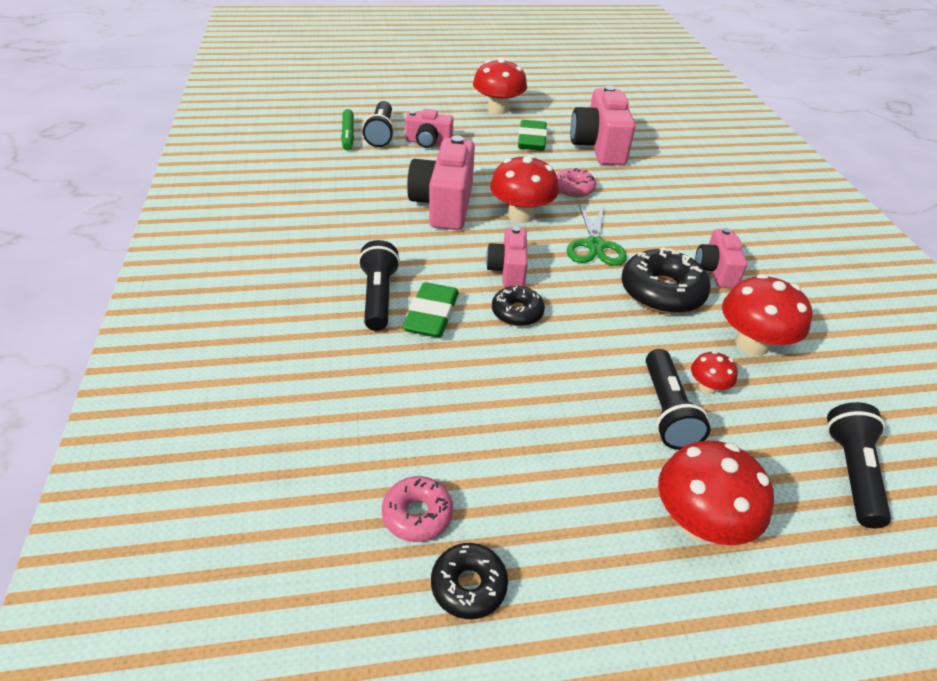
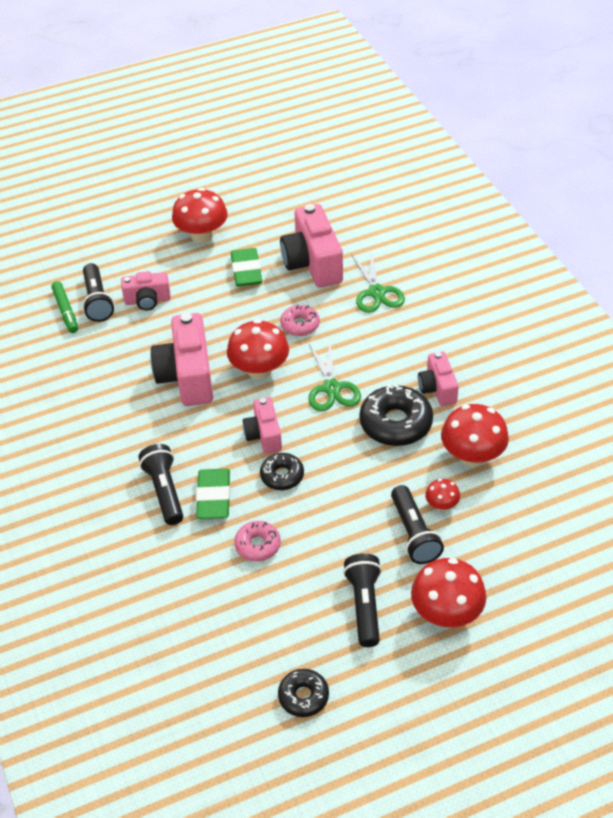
camera: 10 degrees left, 5 degrees up
pink donut [382,476,453,542] -> pink donut moved to [234,521,281,562]
black flashlight [827,402,891,528] -> black flashlight moved to [343,553,382,647]
none -> green scissors [351,251,405,313]

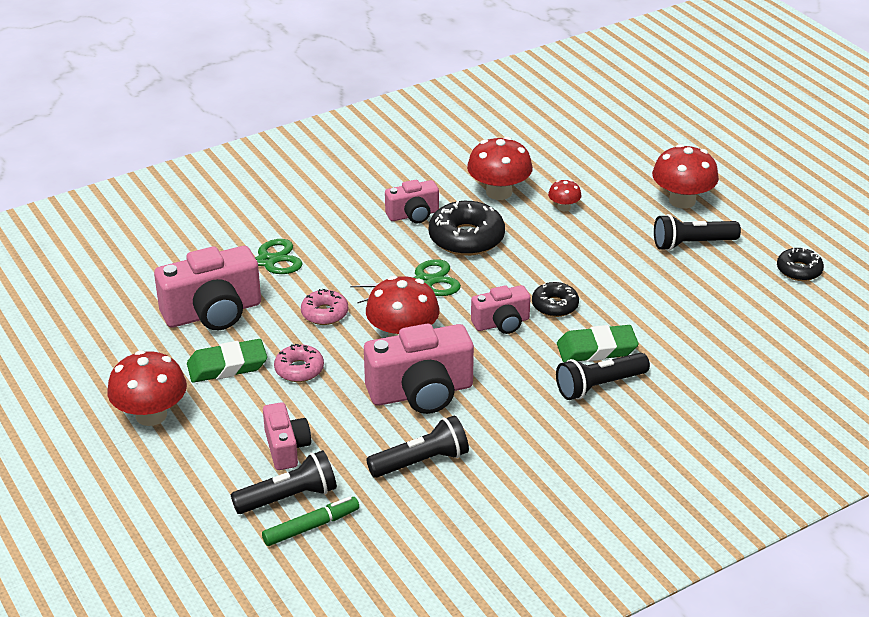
camera: 100 degrees left, 10 degrees down
pink donut [234,521,281,562] -> pink donut moved to [274,344,324,382]
black flashlight [391,485,444,564] -> black flashlight moved to [366,415,469,478]

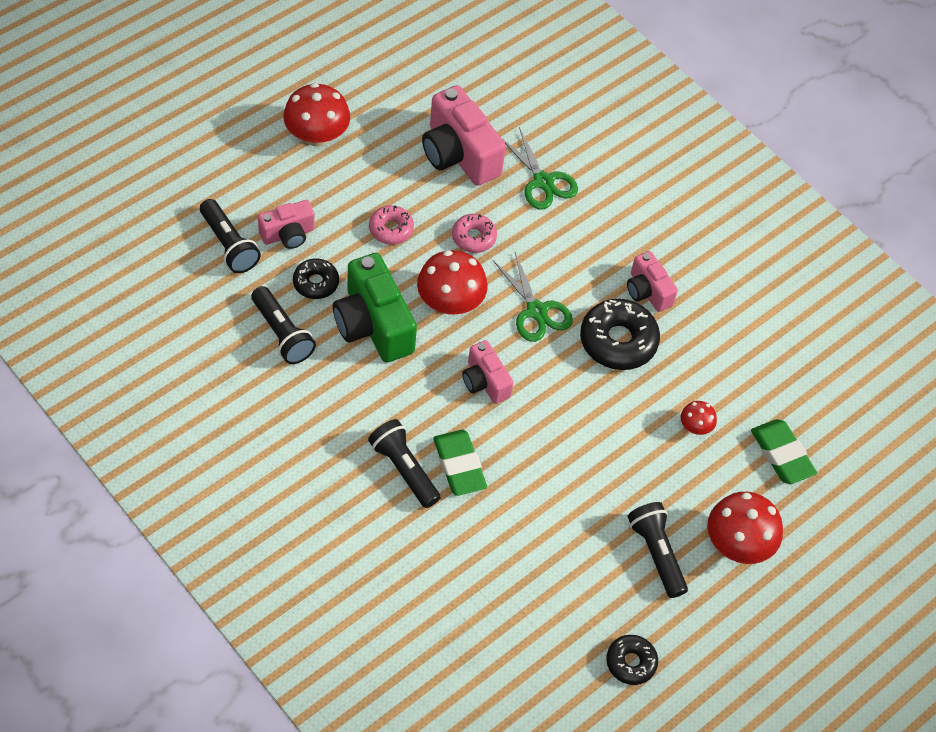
camera: 75 degrees right, 20 degrees up
green eraser [187,339,267,383] -> green eraser moved to [751,419,817,484]
green marker [262,497,359,546] -> none
pink camera [364,324,474,414] -> green camera [333,253,417,363]
red mushroom [467,137,533,200] -> none
black donut [532,282,579,317] -> black donut moved to [293,259,339,299]

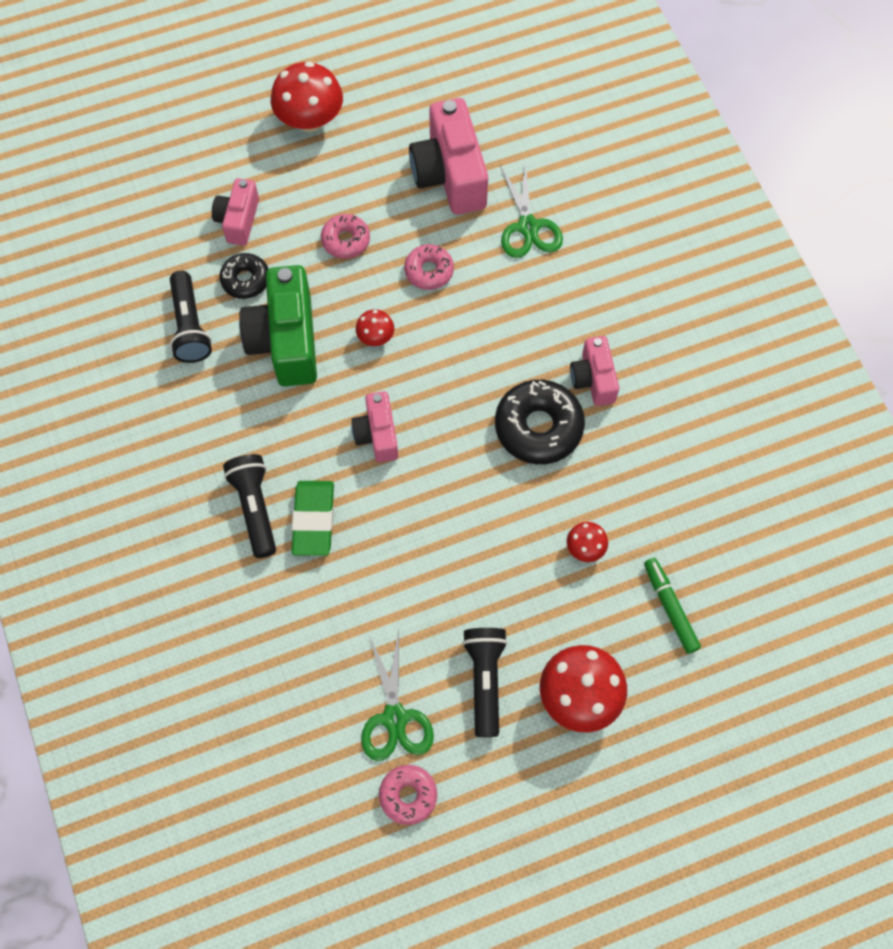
camera: 25 degrees right, 10 degrees up
black flashlight [200,199,261,273] -> none
pink camera [258,200,315,249] -> pink camera turned 105 degrees clockwise [212,178,259,246]
red mushroom [417,250,488,314] -> red mushroom [356,309,394,346], size x0.50
green scissors [493,252,573,342] -> green scissors moved to [361,630,434,761]
black donut [606,635,658,685] -> pink donut [379,765,437,825]
green eraser [751,419,817,484] -> green marker [644,558,701,654]

